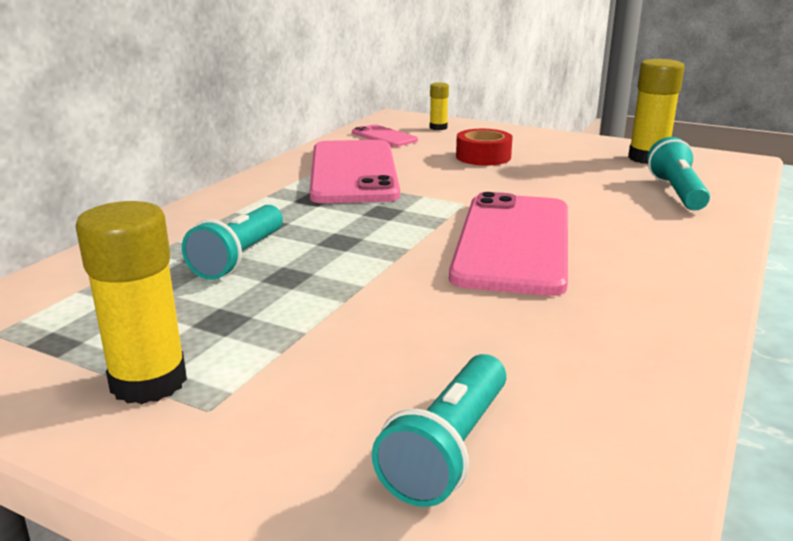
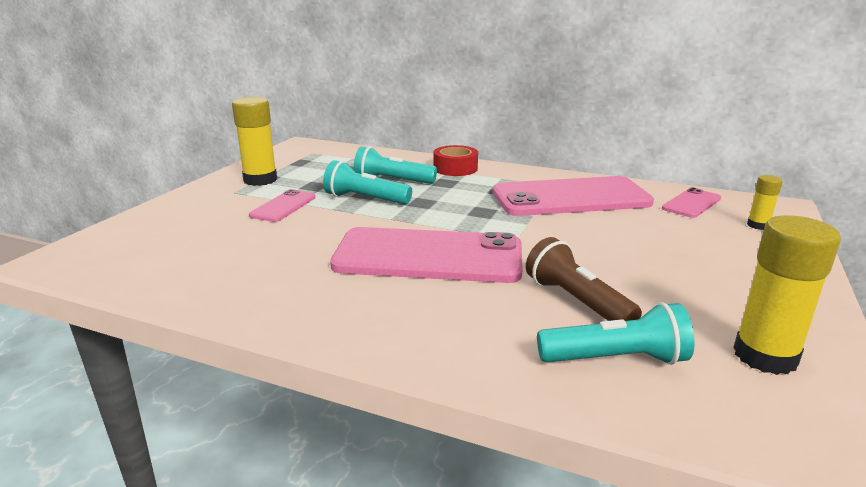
camera: 85 degrees right, 0 degrees up
turquoise flashlight [372,354,506,507] -> turquoise flashlight moved to [323,160,412,205]
red tape [456,129,513,166] -> red tape moved to [433,145,478,176]
none -> pink phone [249,189,316,222]
none -> brown flashlight [526,237,642,321]

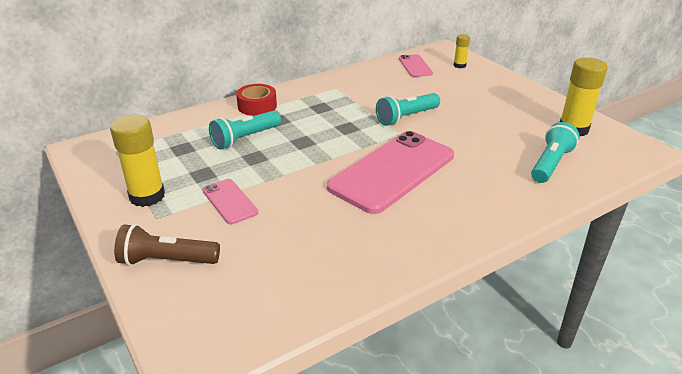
camera: 55 degrees left, 10 degrees up
turquoise flashlight [323,160,412,205] -> turquoise flashlight moved to [376,93,440,126]
pink phone [493,176,654,216] -> none
brown flashlight [526,237,642,321] -> brown flashlight moved to [114,224,220,266]

